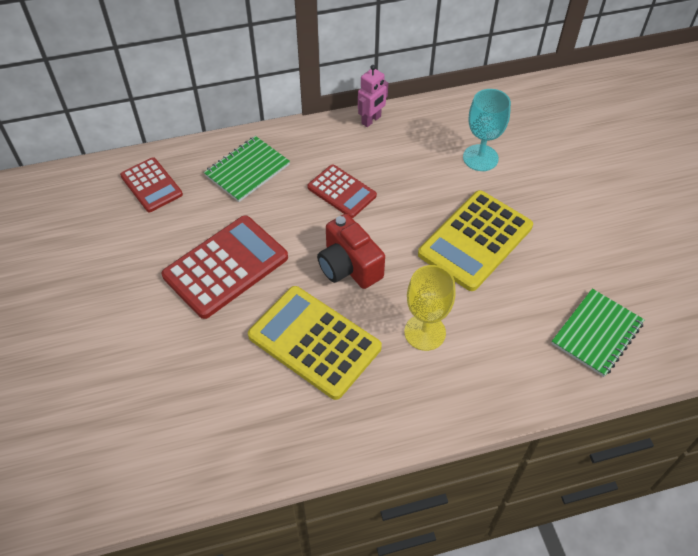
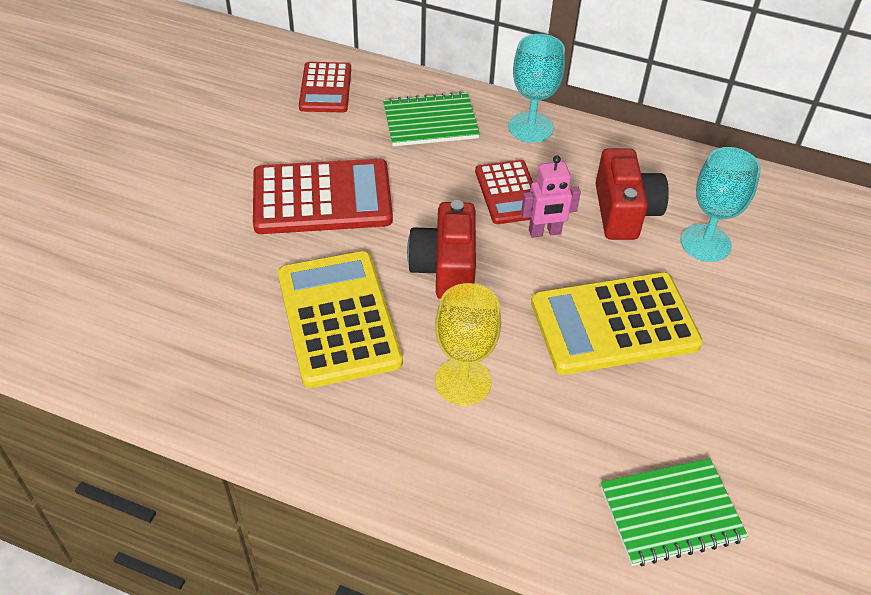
camera: 35 degrees right, 5 degrees down
pink robot [358,65,388,127] -> pink robot moved to [521,155,581,238]
none -> turquoise goblet [509,34,565,143]
none -> red camera [595,148,669,240]

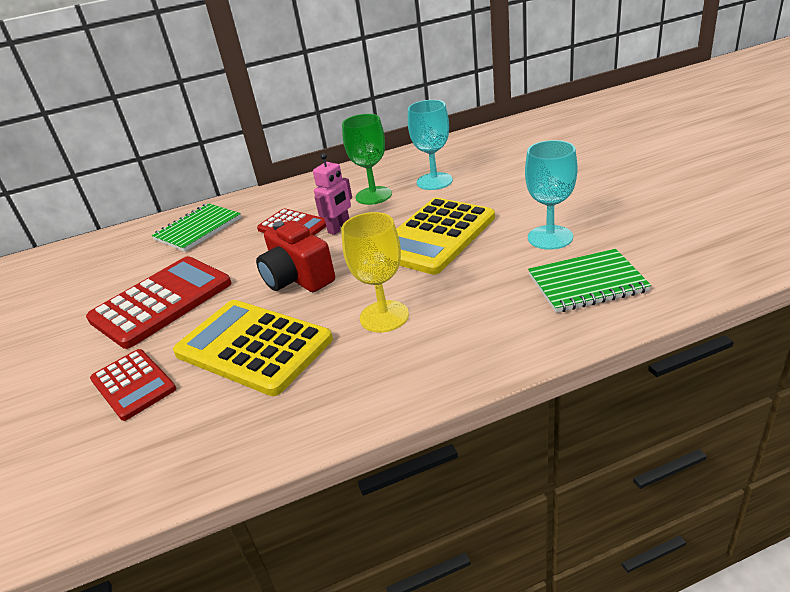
camera: 35 degrees left, 15 degrees down
red calculator [299,62,351,113] -> red calculator moved to [90,349,176,421]
turquoise goblet [509,34,565,143] -> turquoise goblet moved to [525,140,578,250]
red camera [595,148,669,240] -> green goblet [342,114,392,205]
green notebook [600,458,748,566] -> green notebook turned 45 degrees clockwise [528,249,651,313]

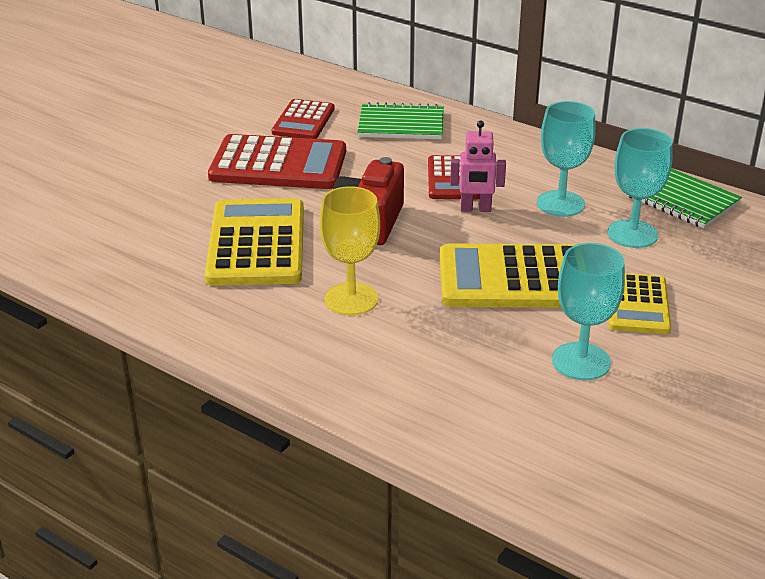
camera: 50 degrees right, 0 degrees up
red calculator [90,349,176,421] -> red calculator moved to [272,99,334,139]
green goblet [342,114,392,205] -> turquoise goblet [537,101,596,217]
green notebook [528,249,651,313] -> green notebook moved to [625,168,742,228]
none -> yellow calculator [608,273,671,334]

